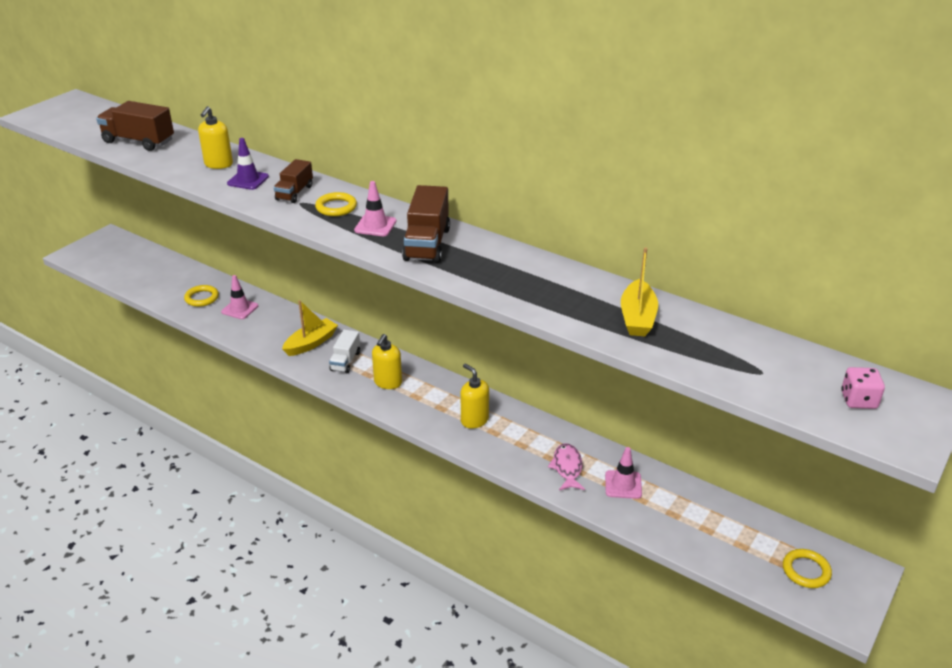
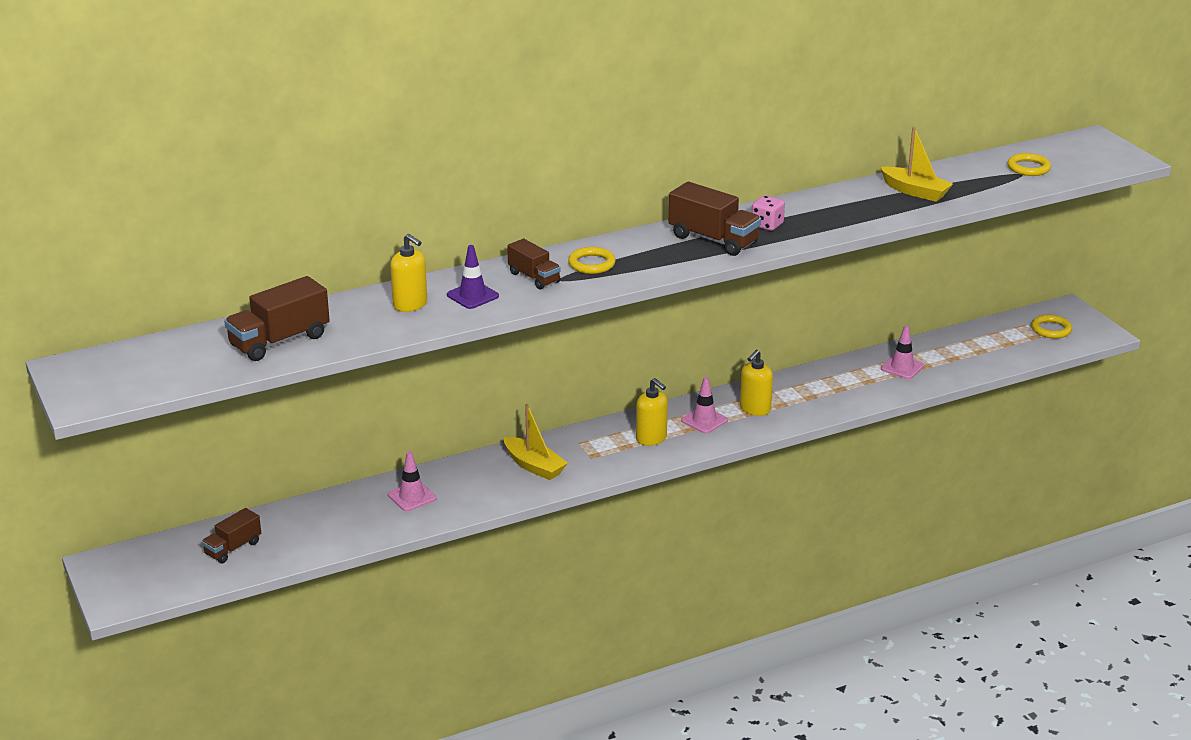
camera: 60 degrees left, 5 degrees down
yellow ring [184,285,219,307] -> yellow ring moved to [1007,153,1051,176]
yellow boat [282,300,338,356] -> yellow boat turned 150 degrees clockwise [504,404,568,480]
white truck [329,330,360,373] -> none
pink traffic cone [354,181,396,236] -> pink traffic cone moved to [681,377,728,434]
yellow soap dispenser [460,363,489,429] -> yellow soap dispenser turned 45 degrees counterclockwise [740,350,773,416]
pink fish [548,443,585,490] -> none
pink dice [841,367,885,409] -> pink dice moved to [752,195,785,231]
none -> brown truck [202,508,261,563]

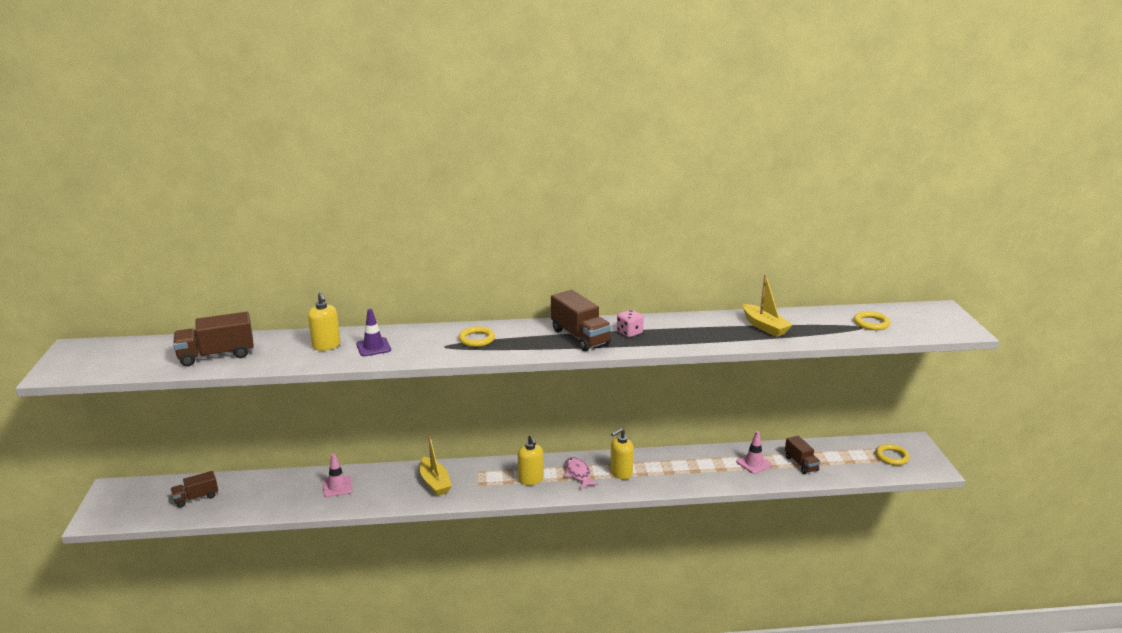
camera: 20 degrees right, 5 degrees down
brown truck [507,238,561,289] -> brown truck moved to [785,436,821,474]
pink traffic cone [681,377,728,434] -> pink fish [564,457,599,489]

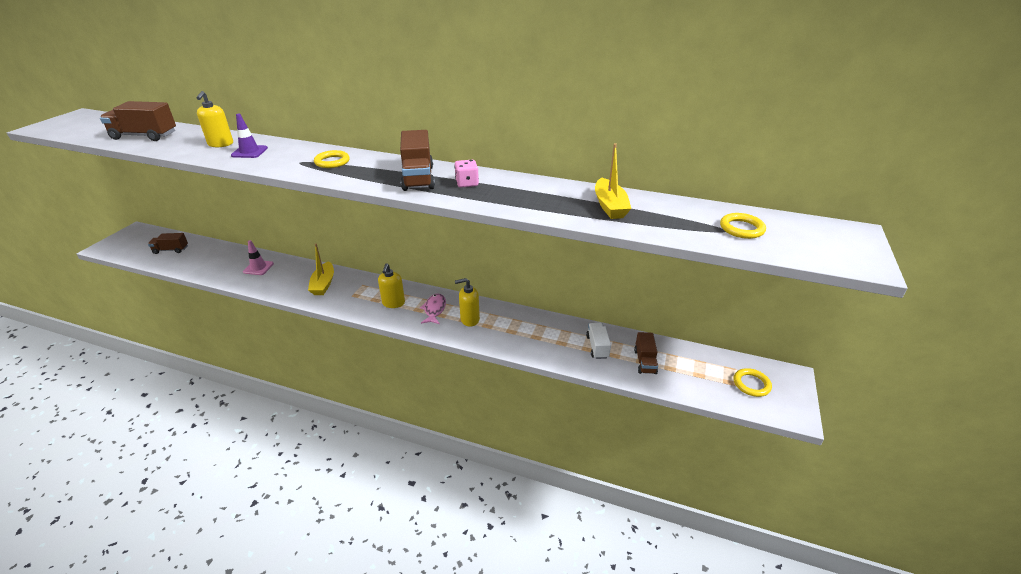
camera: 25 degrees right, 10 degrees up
pink traffic cone [736,431,772,474] -> white truck [586,323,611,359]

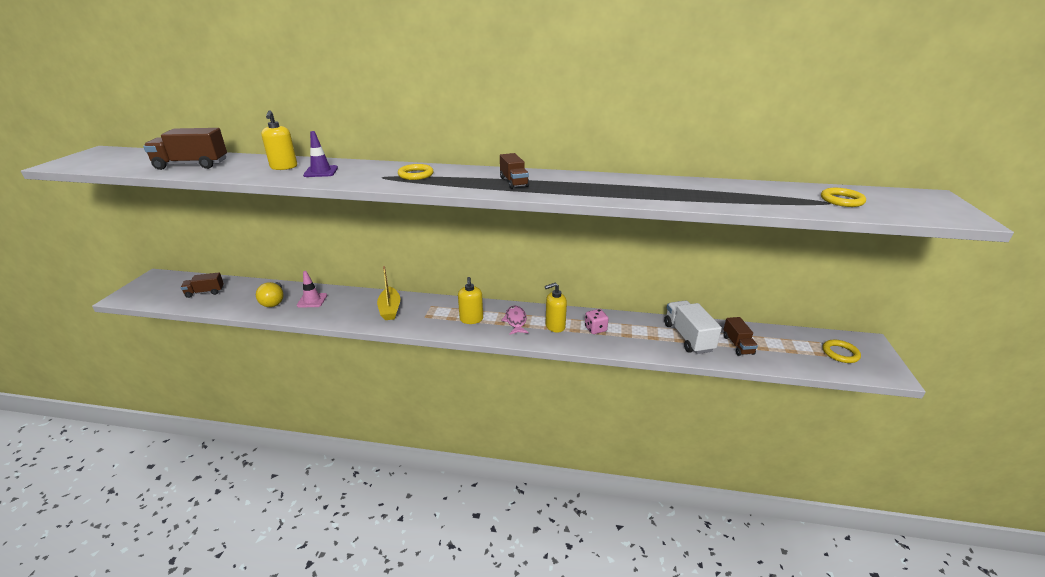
camera: 10 degrees left, 5 degrees down
brown truck [400,130,435,191] -> brown truck [500,153,529,189], size x0.62
pink dice [454,160,479,188] -> pink dice moved to [585,309,609,334]
white truck [586,323,611,359] -> white truck [664,300,722,354], size x1.60
yellow boat [595,143,631,219] -> none
none -> yellow light bulb [256,282,284,307]

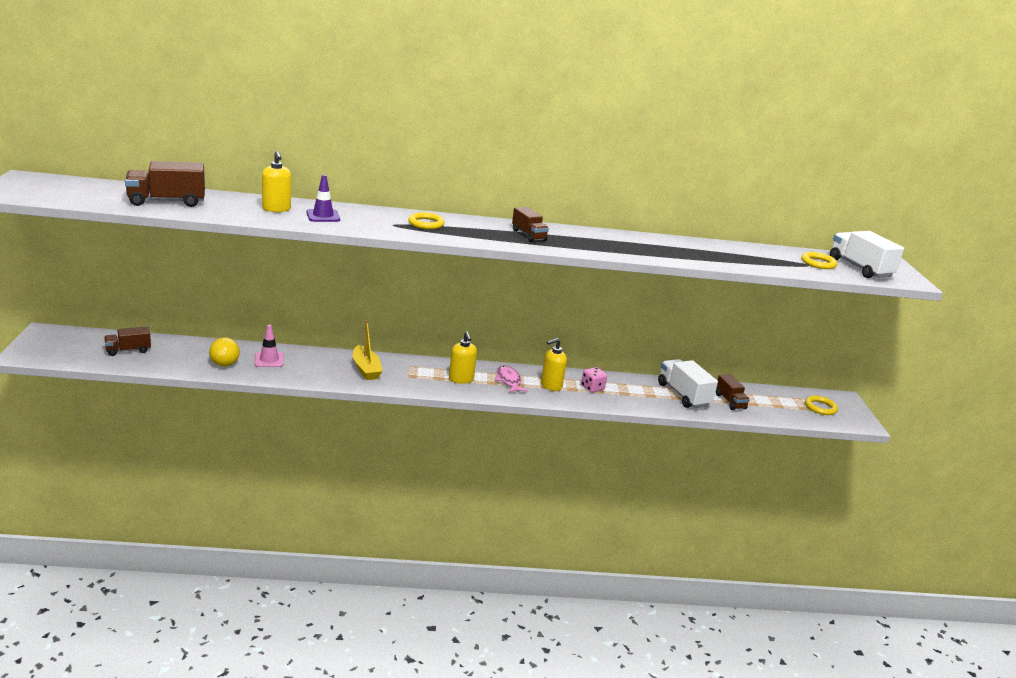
camera: 15 degrees left, 5 degrees down
none -> white truck [830,231,904,278]

